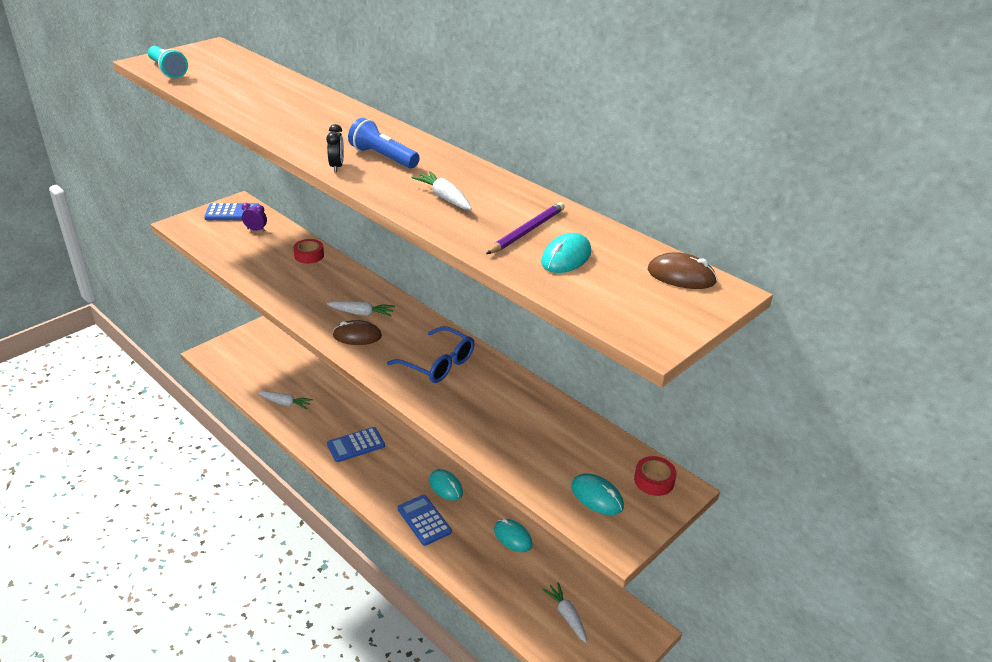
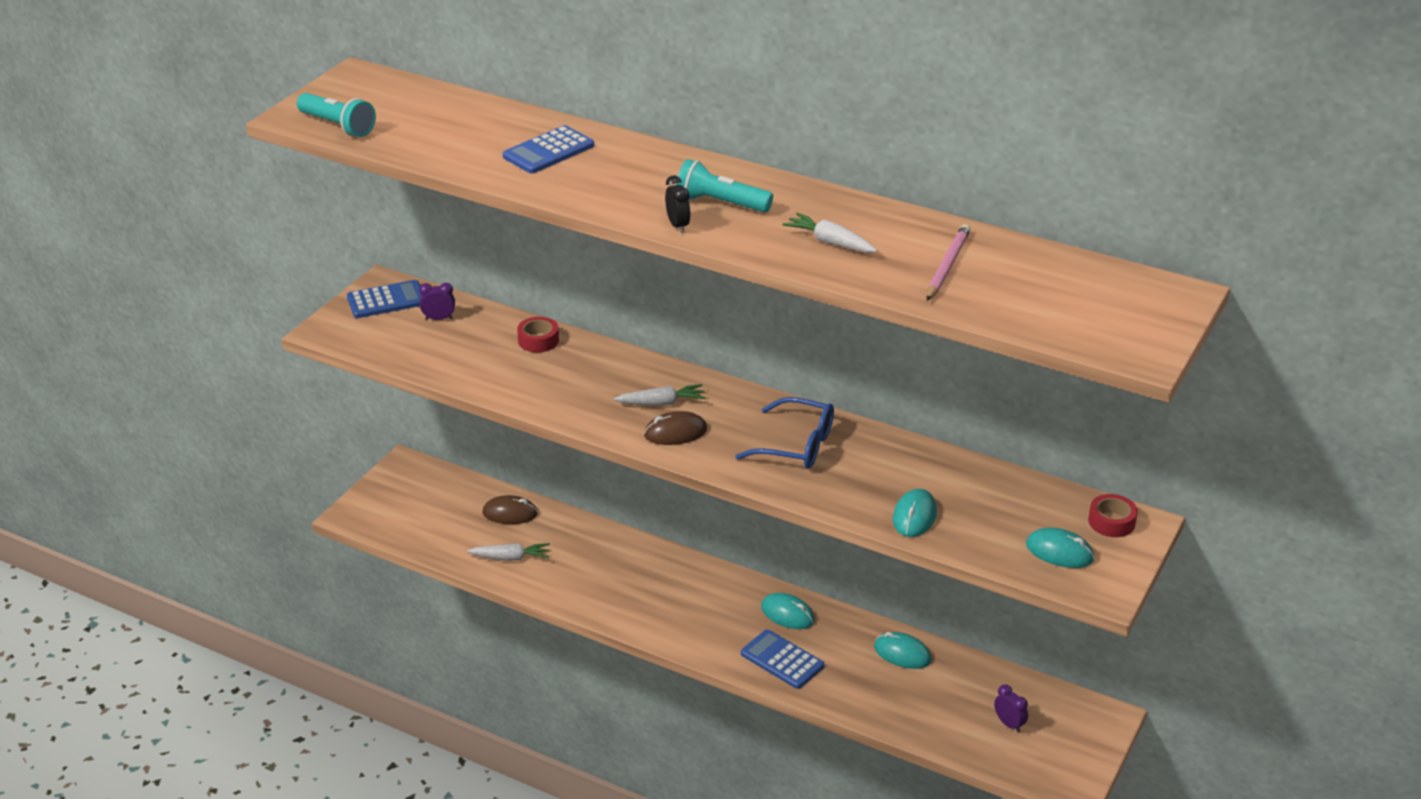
camera: 15 degrees left, 0 degrees up
blue calculator [327,427,385,462] -> blue calculator moved to [503,125,594,174]
blue flashlight [348,118,420,168] -> turquoise flashlight [676,159,773,213]
purple pencil [486,202,565,254] -> pink pencil [927,224,971,301]
turquoise mouse [541,233,591,273] -> turquoise mouse moved to [893,489,937,537]
white carrot [542,582,587,643] -> purple clock [994,684,1028,733]
brown mouse [648,252,717,289] -> brown mouse moved to [482,495,538,524]

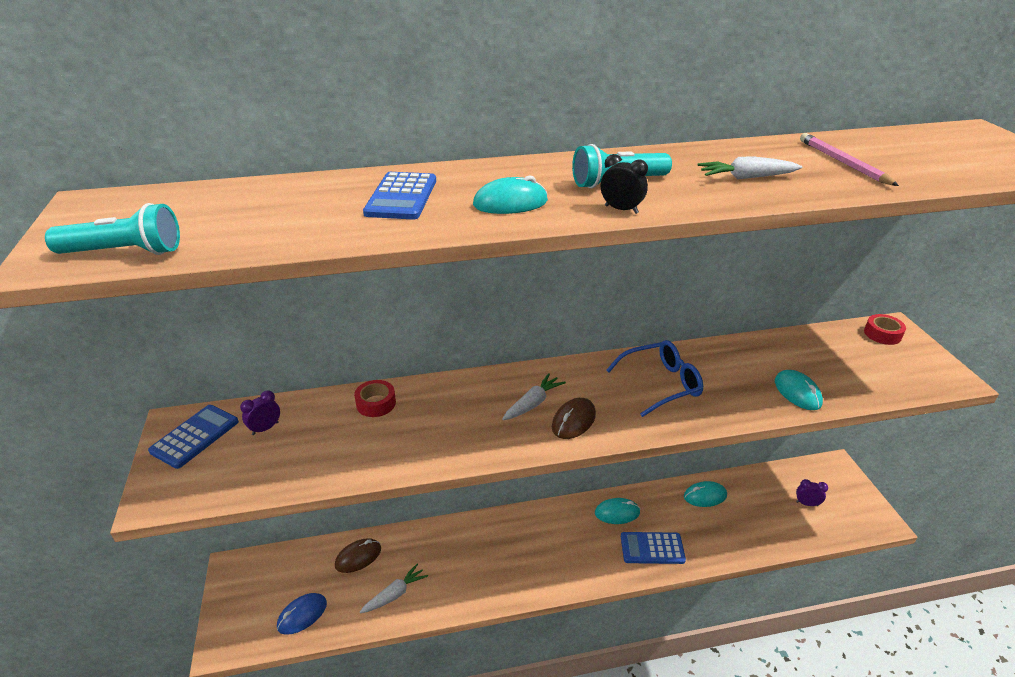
camera: 40 degrees left, 0 degrees up
turquoise mouse [1026,528,1095,568] -> turquoise mouse moved to [473,175,548,214]
none -> blue mouse [277,593,327,635]

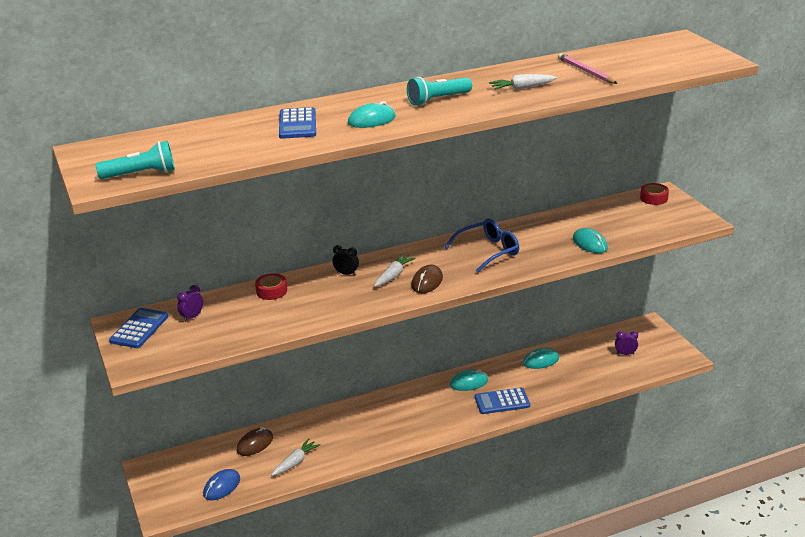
camera: 10 degrees left, 5 degrees down
black clock [601,154,648,214] -> black clock moved to [332,245,359,276]

